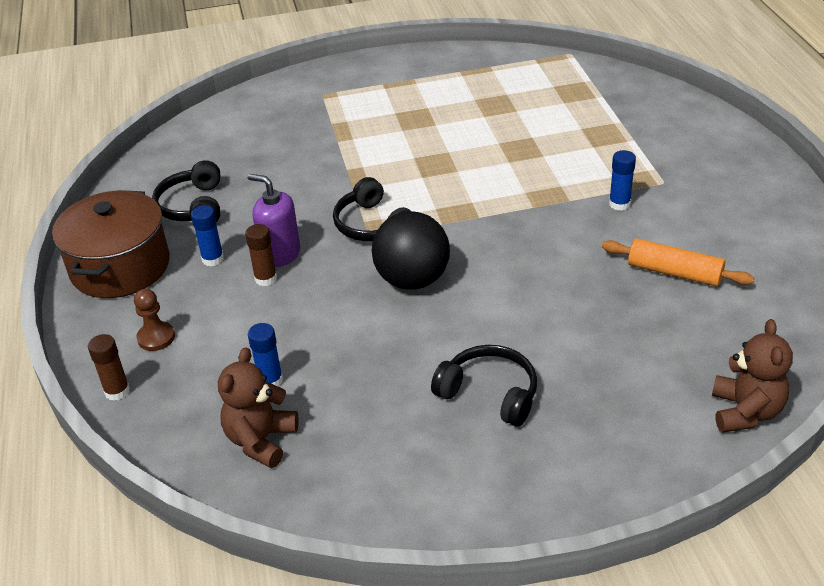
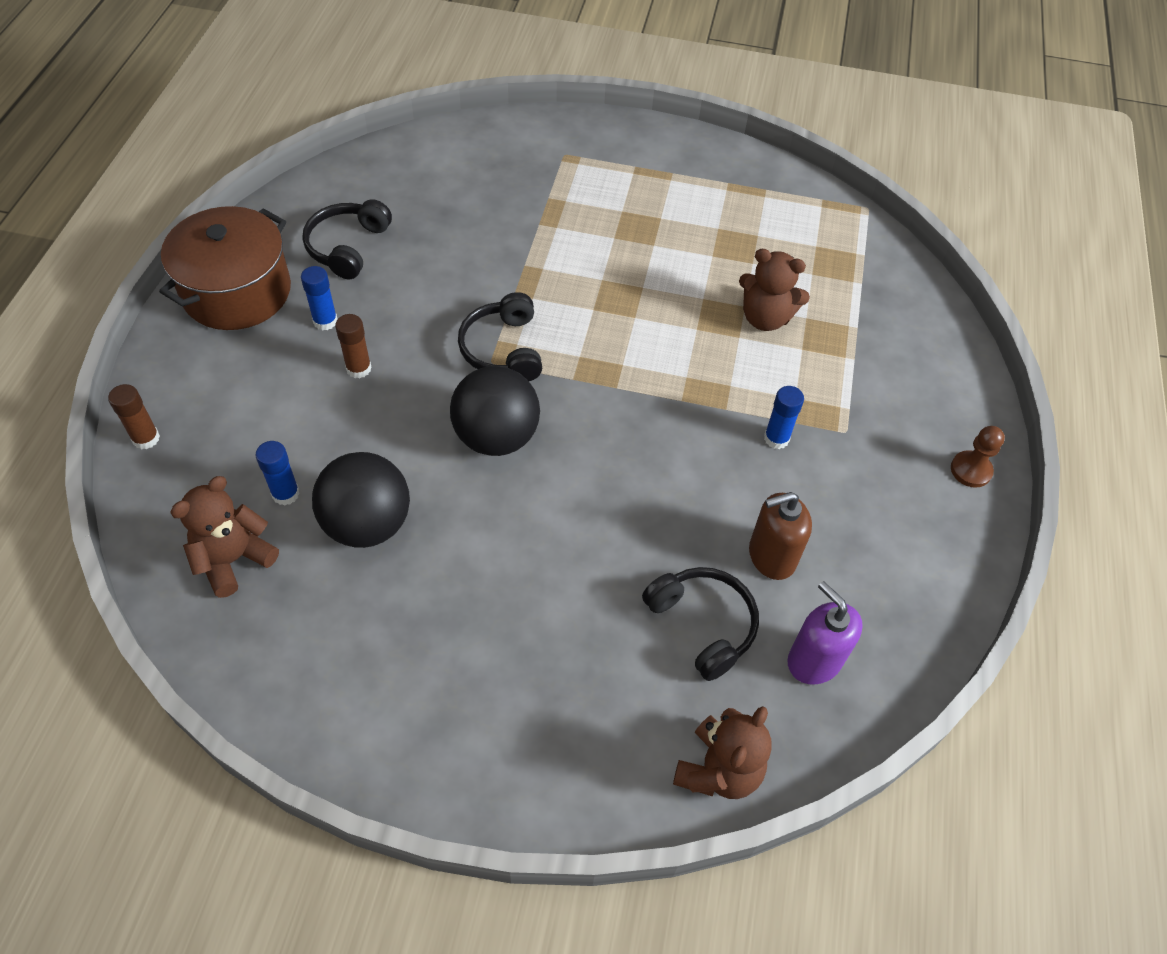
camera: 20 degrees right, 15 degrees up
brown pawn [134,289,175,351] -> brown pawn moved to [951,426,1005,488]
purple soap dispenser [248,174,300,267] -> purple soap dispenser moved to [788,581,863,685]
black headphones [431,345,537,427] -> black headphones moved to [642,567,759,681]
orange rolling pin [602,238,754,286] -> brown soap dispenser [749,492,812,580]
none -> black ball [312,452,410,548]
none -> brown teddy bear [739,249,810,331]

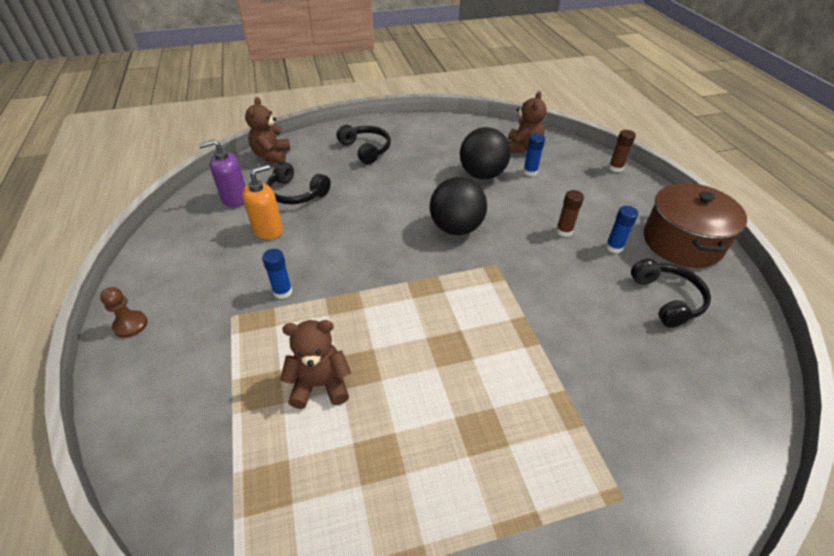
camera: 155 degrees right, 10 degrees down
black headphones [458,292,542,381] -> black headphones moved to [337,125,391,165]
brown soap dispenser [749,492,812,580] -> orange soap dispenser [242,165,283,240]
purple soap dispenser [788,581,863,685] -> purple soap dispenser turned 135 degrees clockwise [198,139,246,207]

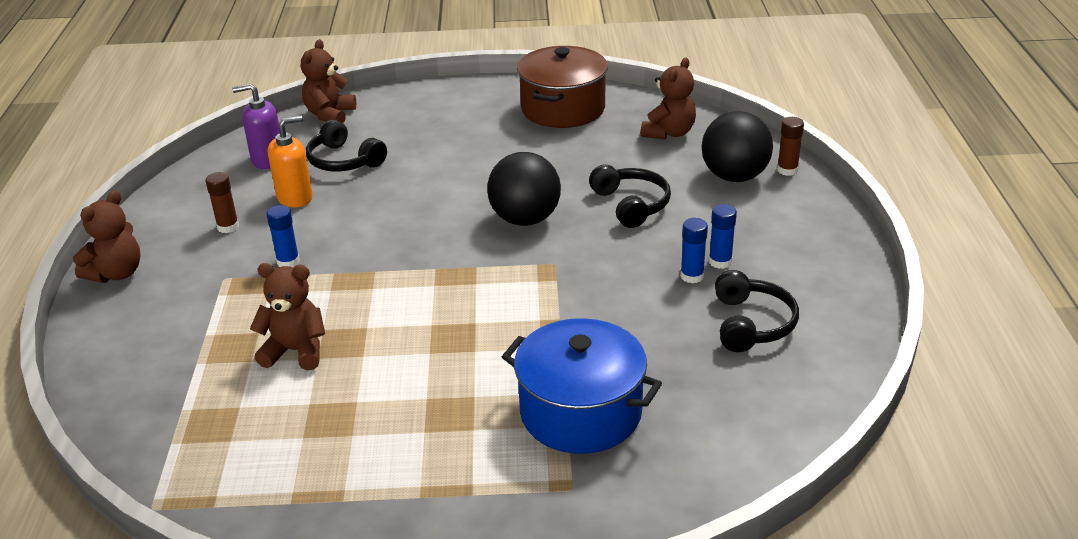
camera: 15 degrees right, 10 degrees down
brown pawn [100,287,148,338] -> brown teddy bear [73,191,141,283]
black headphones [337,125,391,165] -> black headphones moved to [589,165,671,228]
black ball [460,127,511,179] -> black ball moved to [702,111,773,182]
blue glue stick [523,133,545,176] -> blue glue stick moved to [680,218,708,284]
brown glue stick [556,190,584,237] -> brown glue stick moved to [205,172,239,233]
brown pot [644,183,747,268] -> brown pot moved to [517,46,608,128]
none -> blue pot [502,318,662,454]

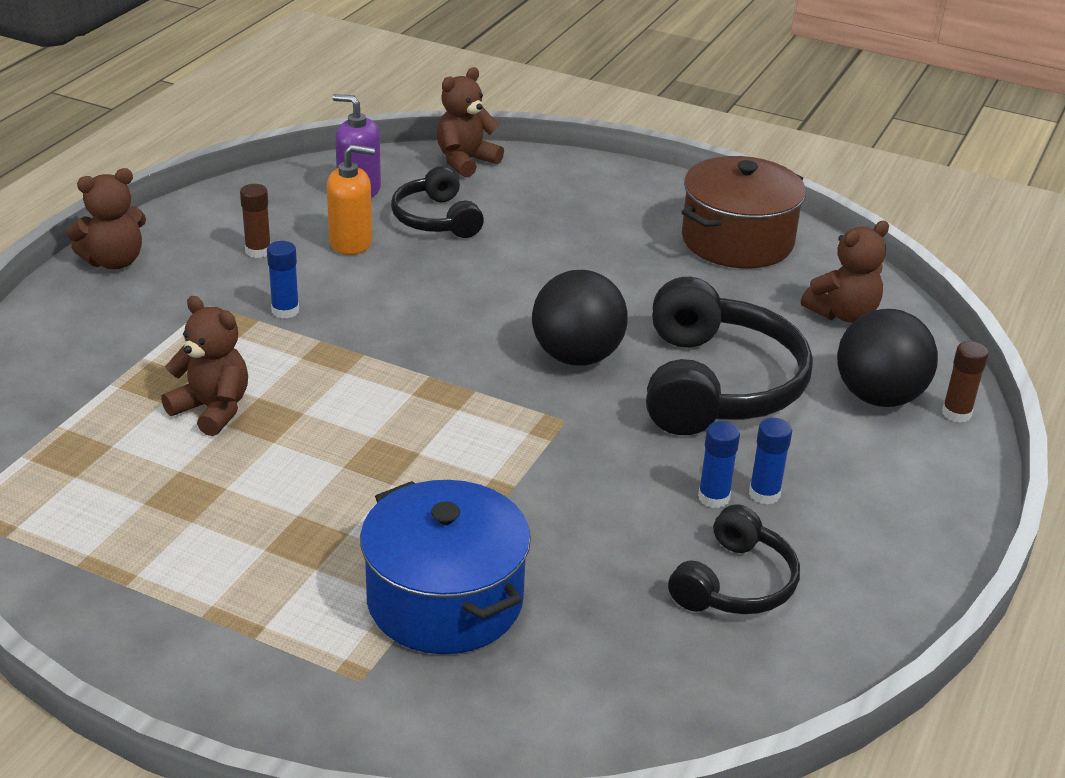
camera: 25 degrees right, 0 degrees up
black headphones [589,165,671,228] -> black headphones [646,277,813,435], size x1.73

